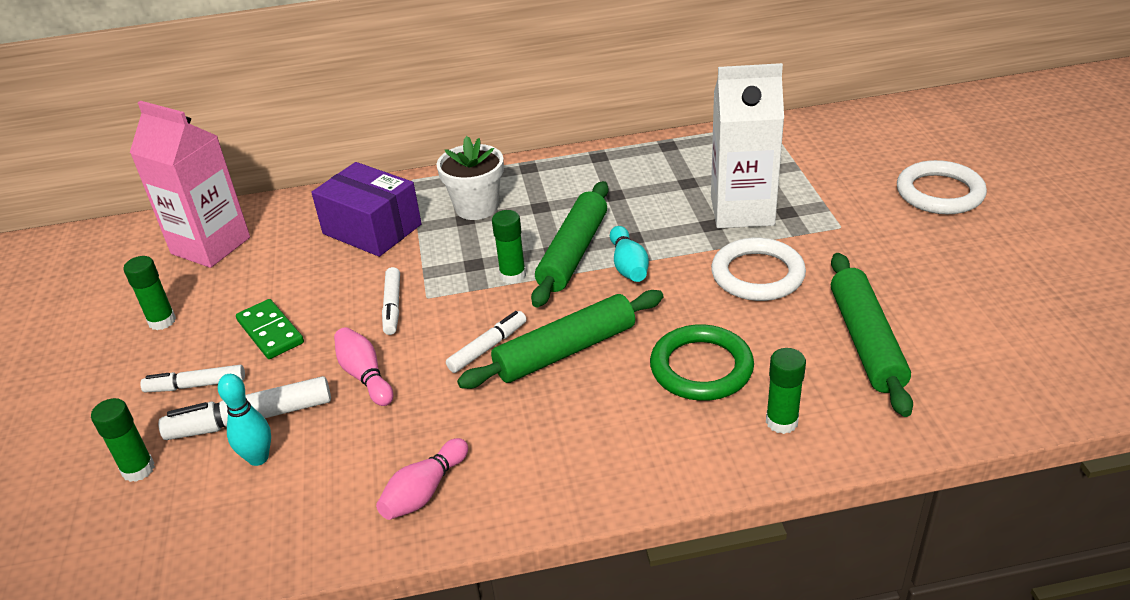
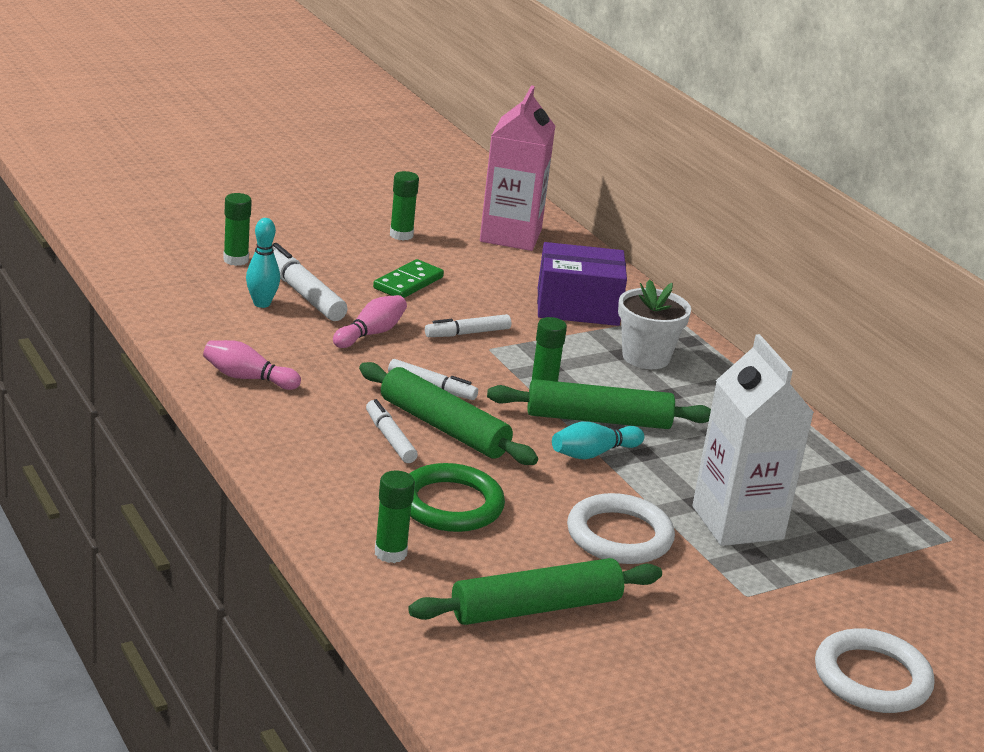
camera: 65 degrees right, 10 degrees down
white marker [140,365,245,392] -> white marker moved to [366,399,418,463]
purple box [311,162,422,257] -> purple box turned 75 degrees clockwise [537,242,627,326]

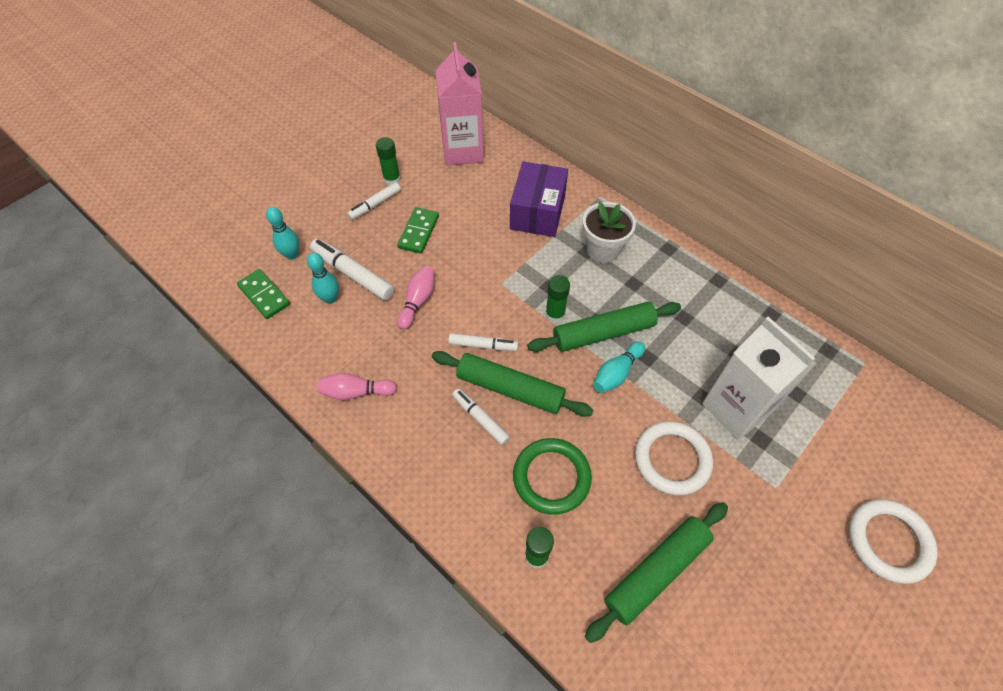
camera: 15 degrees left, 30 degrees up
green glue stick [223,193,252,266] -> turquoise bowling pin [266,207,299,260]
white marker [425,314,511,337] -> white marker moved to [347,182,401,220]
purple box [537,242,627,326] -> purple box turned 60 degrees counterclockwise [510,162,568,237]
none -> green domino [237,269,290,319]

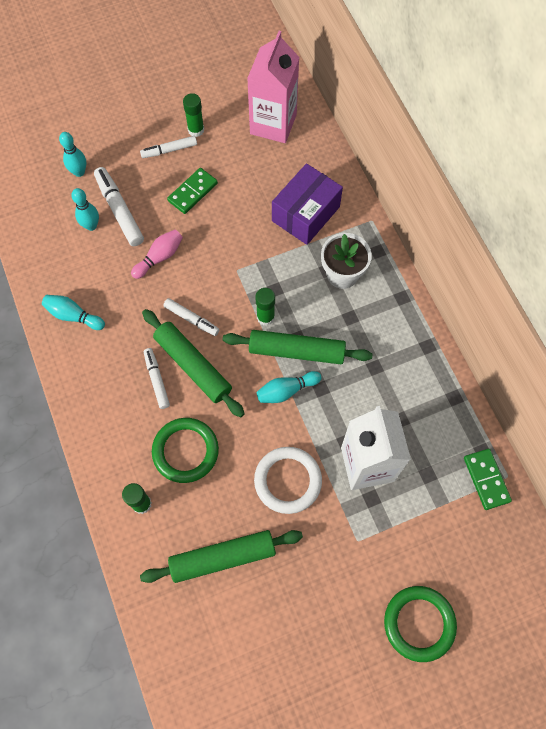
camera: 25 degrees right, 10 degrees up
green domino [237,269,290,319] -> green domino moved to [464,449,512,510]
pink bowling pin [317,373,397,400] -> turquoise bowling pin [42,295,105,330]
white ring [849,499,938,584] -> green ring [384,586,457,662]

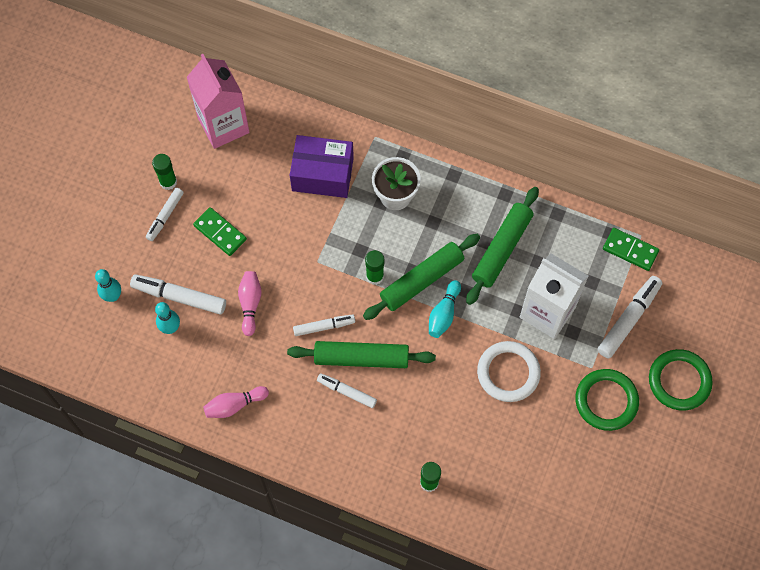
camera: 45 degrees left, 0 degrees up
turquoise bowling pin [42,295,105,330] -> pink bowling pin [203,386,269,418]
green rolling pin [140,530,303,583] -> green rolling pin moved to [466,187,539,305]
green ring [152,418,219,483] -> green ring moved to [575,369,639,431]
green domino [167,168,218,214] -> green domino turned 45 degrees counterclockwise [193,207,247,256]
purple box [272,163,343,245] -> purple box turned 75 degrees counterclockwise [290,135,354,198]
none -> white marker [597,276,662,358]

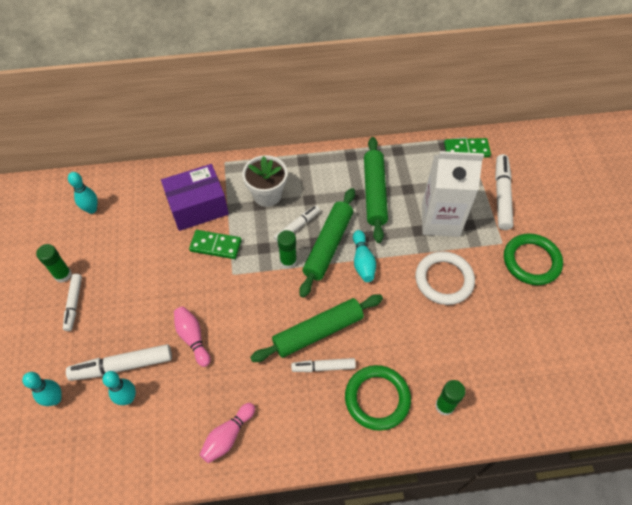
camera: 30 degrees left, 10 degrees down
pink carton [187,54,250,149] -> turquoise bowling pin [68,172,98,214]
green domino [193,207,247,256] -> green domino moved to [189,230,242,259]
white marker [293,314,355,336] -> white marker moved to [274,205,320,243]
green ring [649,349,713,410] -> green ring moved to [345,365,411,431]

